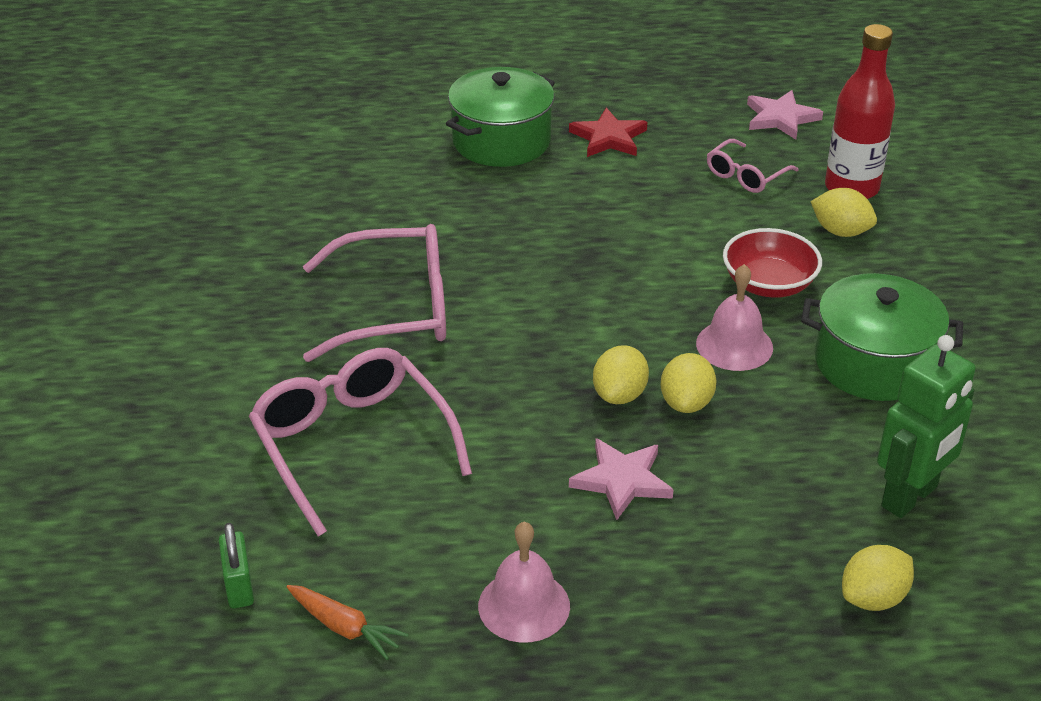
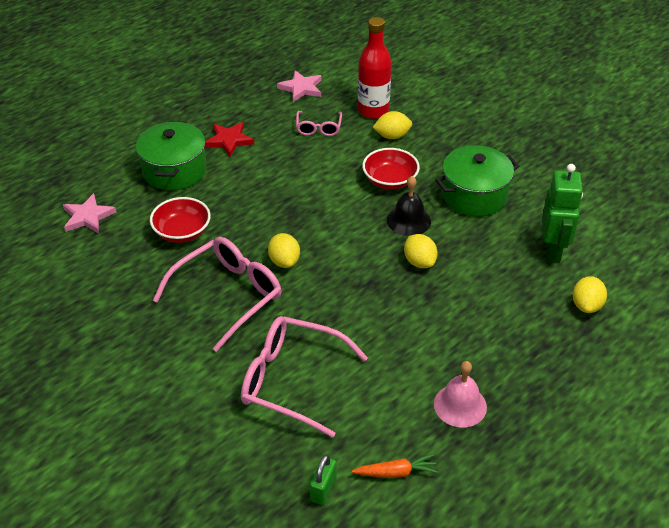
camera: 40 degrees left, 5 degrees up
green padlock [219,523,254,608] -> green padlock turned 75 degrees clockwise [310,455,337,505]
pink star [569,438,674,520] -> pink star moved to [63,193,117,234]
yellow lemon [593,345,649,404] -> yellow lemon moved to [268,233,300,268]
pink bell [696,264,773,371] -> black bell [387,176,431,236]
none -> red bowl [150,197,211,243]

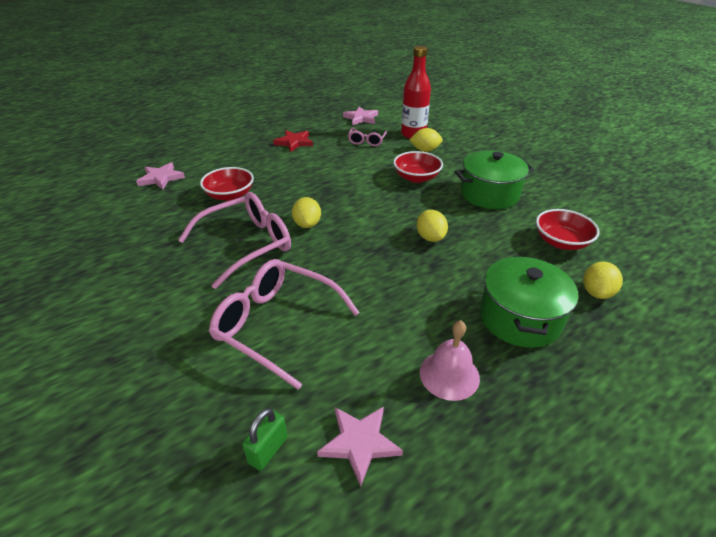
camera: 10 degrees right, 5 degrees down
green pot [136,121,207,190] -> green pot moved to [480,255,579,348]
orange carrot [352,454,438,478] -> pink star [317,407,403,487]
black bell [387,176,431,236] -> none
green robot [542,164,583,263] -> red bowl [536,209,600,250]

